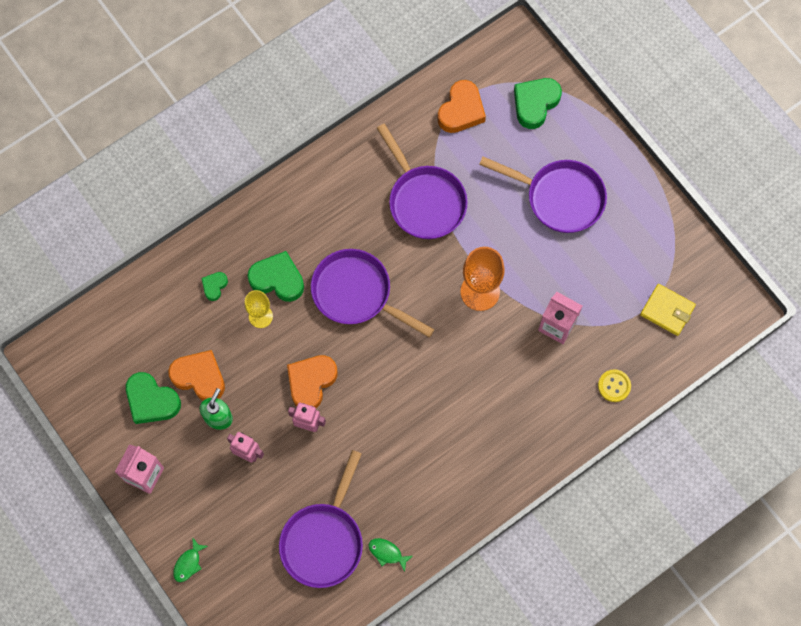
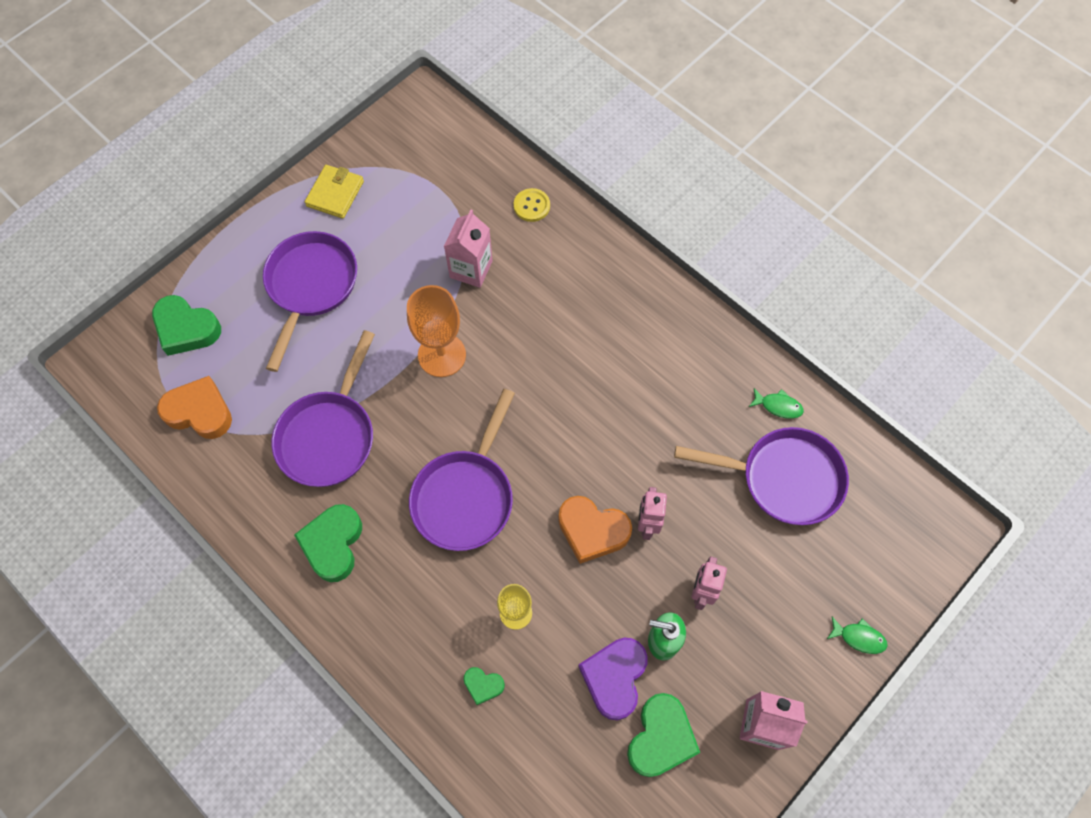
camera: 100 degrees left, 5 degrees down
orange heart [168,350,225,401] -> purple heart [578,638,648,720]
green heart [248,251,304,302] -> green heart moved to [294,504,362,582]
green fish [368,538,413,572] -> green fish turned 90 degrees counterclockwise [749,388,804,419]
purple pan [377,124,468,239] -> purple pan turned 150 degrees clockwise [272,330,375,487]
yellow wallet [640,284,696,336] -> yellow wallet moved to [305,165,364,219]

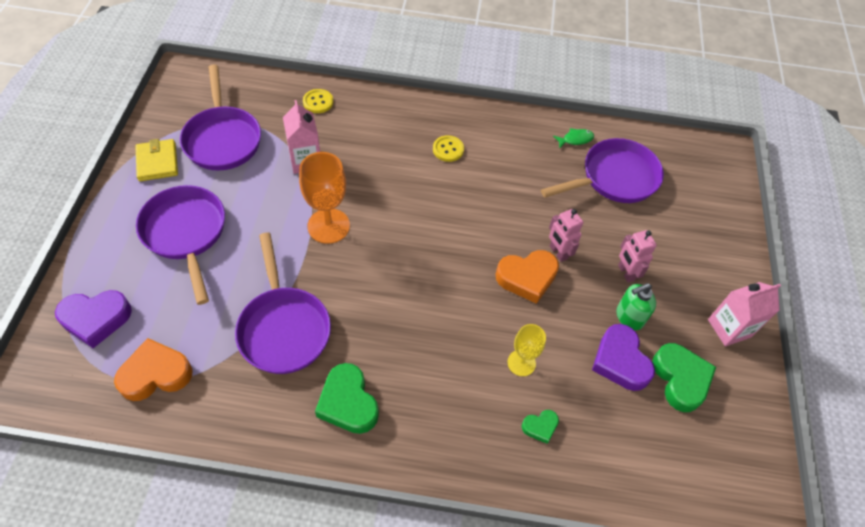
camera: 40 degrees left, 10 degrees down
green heart [152,295,221,356] -> purple heart [55,290,132,348]
purple pan [409,389,515,551] -> purple pan moved to [180,64,261,170]
green fish [827,617,888,654] -> none
none -> yellow button [433,135,464,162]

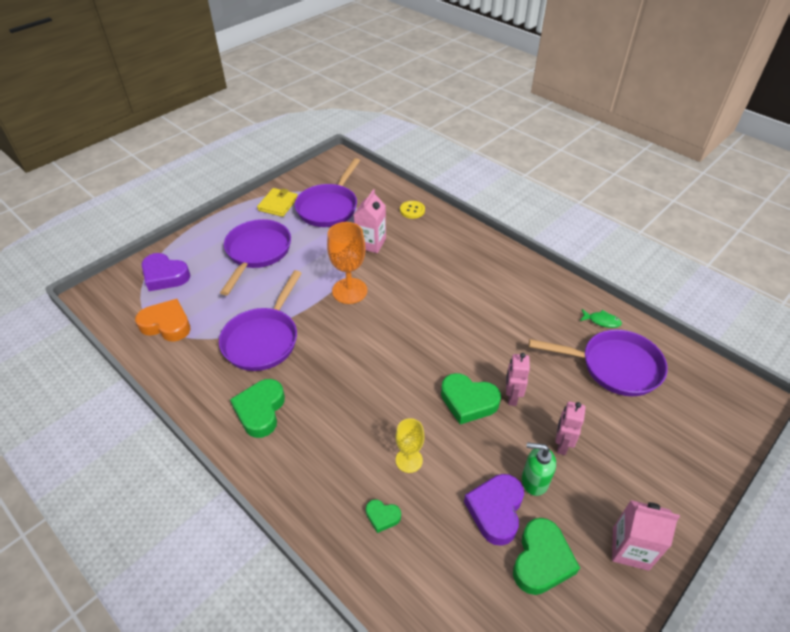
camera: 40 degrees right, 10 degrees down
yellow button [433,135,464,162] -> none
orange heart [495,250,559,304] -> green heart [441,373,501,424]

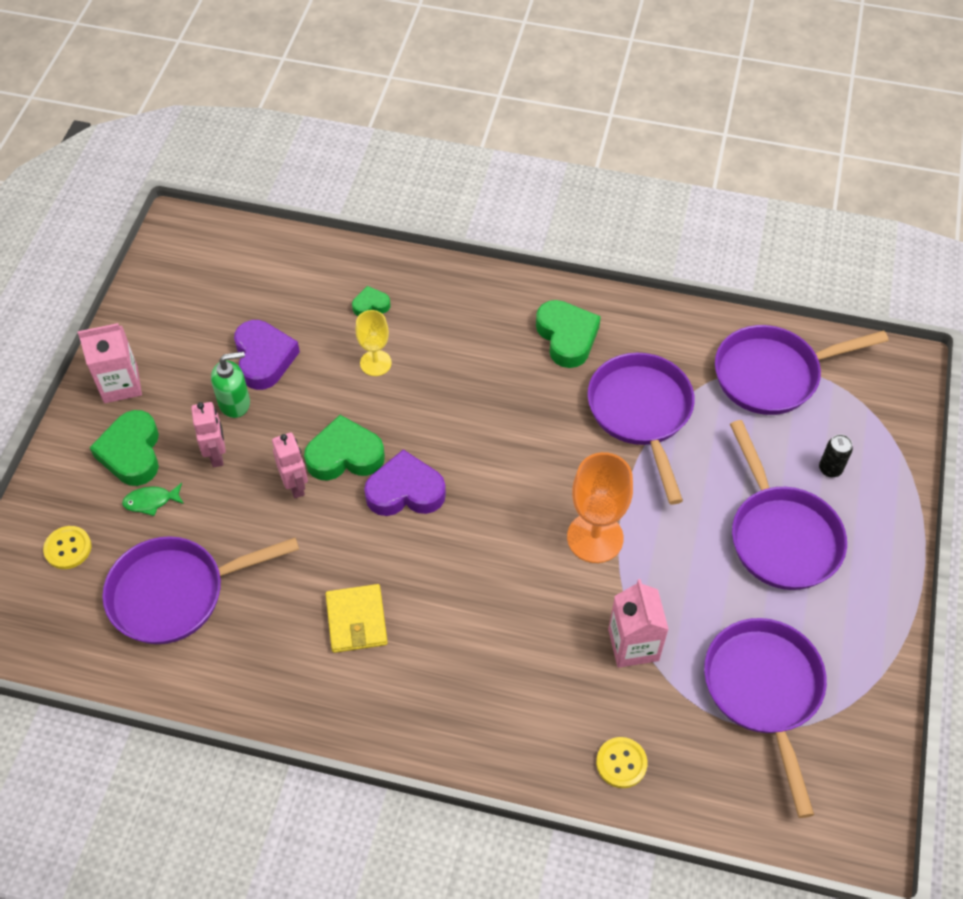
camera: 150 degrees right, 10 degrees up
orange heart [135,299,191,341] -> purple pan [715,325,889,415]
purple heart [142,253,190,291] -> purple heart moved to [364,449,446,516]
yellow wallet [257,188,298,217] -> yellow wallet moved to [326,584,388,653]
green heart [513,518,580,595] -> green heart moved to [89,410,159,486]
green fish [580,309,622,328] -> green fish moved to [122,483,184,516]
none -> yellow button [43,526,91,569]
none -> black can [819,434,853,477]

